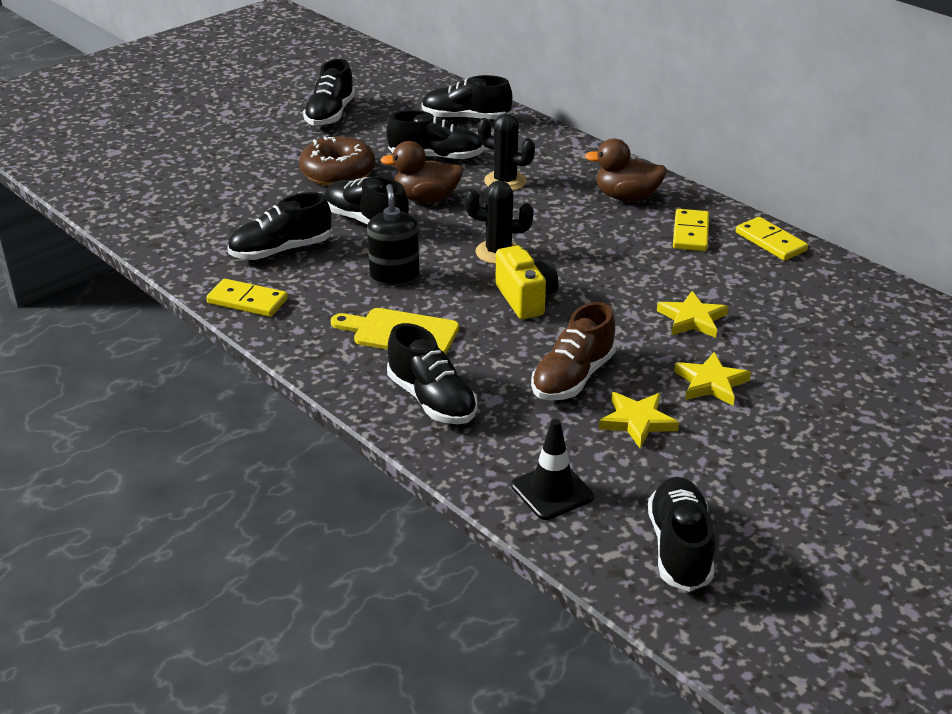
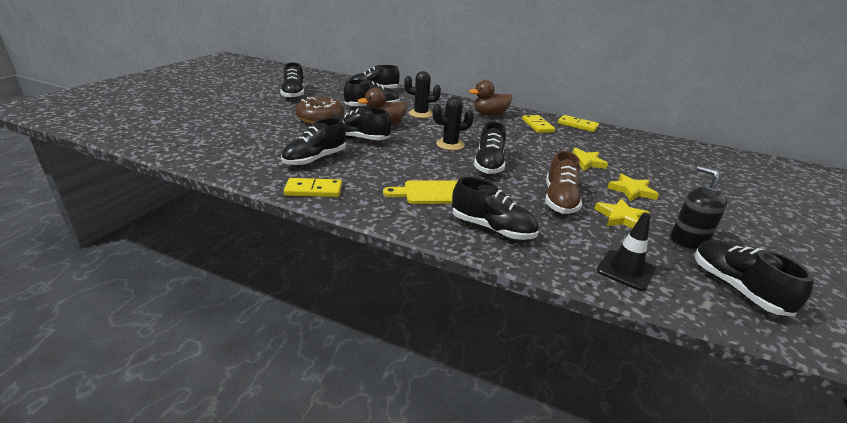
camera: 25 degrees left, 5 degrees down
black soap dispenser [367,184,419,286] -> black soap dispenser moved to [670,166,727,251]
yellow camera [496,246,558,319] -> black shoe [474,122,506,174]

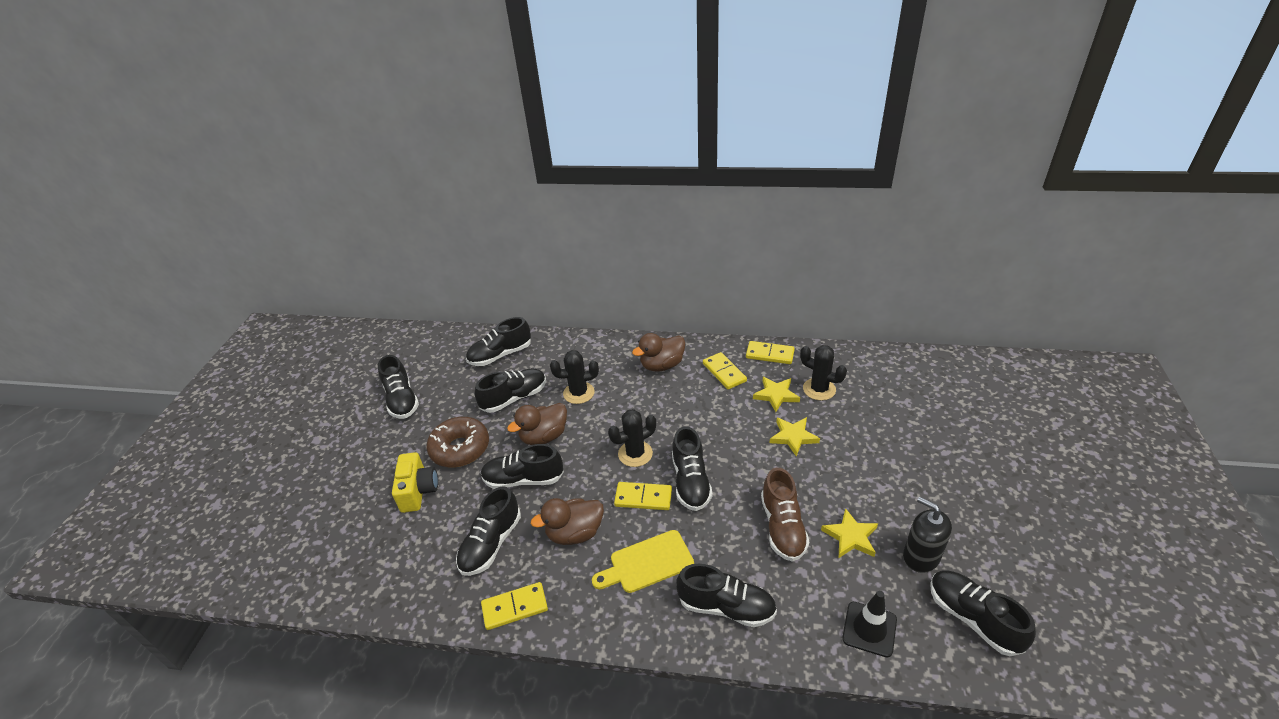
camera: 10 degrees left, 10 degrees up
yellow star [607,174,659,202] -> yellow star moved to [753,377,800,412]
none -> yellow camera [392,452,438,513]
none -> brown duck [531,498,604,545]
none -> yellow domino [614,482,672,510]
none -> black cactus [800,345,847,401]

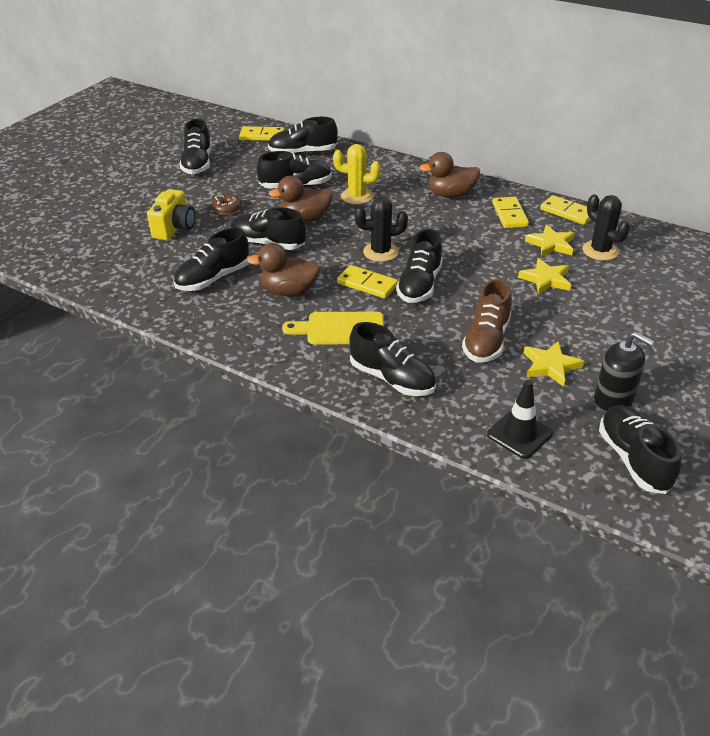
camera: 20 degrees right, 0 degrees up
brown donut [426,417,489,467] -> brown donut [211,194,242,215], size x0.51
yellow domino [481,582,548,630] -> yellow domino moved to [239,126,285,141]
black cactus [550,350,599,404] -> yellow cactus [333,144,381,204]
black soap dispenser [903,497,952,573] -> black soap dispenser turned 150 degrees clockwise [594,331,654,413]

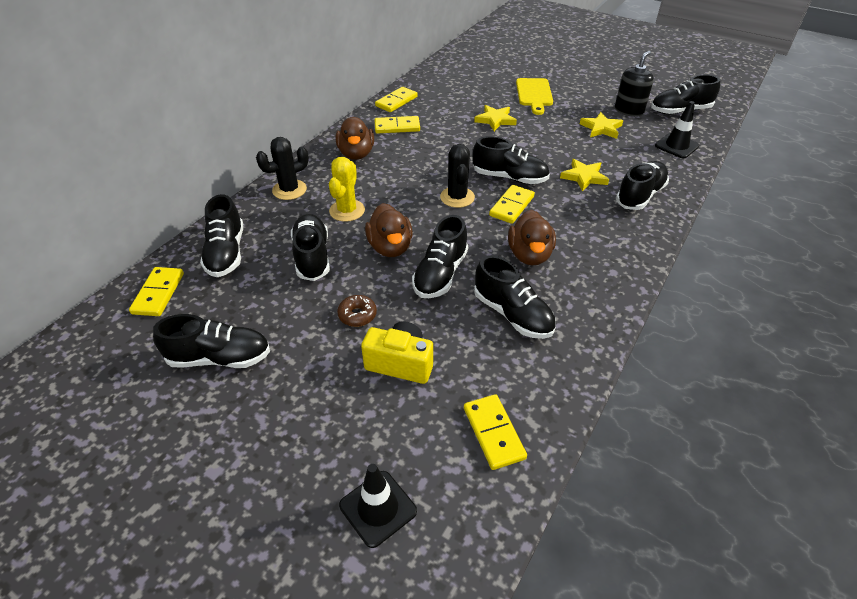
camera: 90 degrees left, 5 degrees up
yellow cutting board [282,312,384,344] -> yellow cutting board moved to [516,78,553,115]
brown shoe [462,279,512,362] -> none
yellow star [525,224,575,257] -> yellow star moved to [560,159,609,192]
black cactus [582,194,630,261] -> black cactus moved to [256,137,309,200]
none -> black traffic cone [339,464,417,548]
none -> yellow domino [464,394,527,470]

